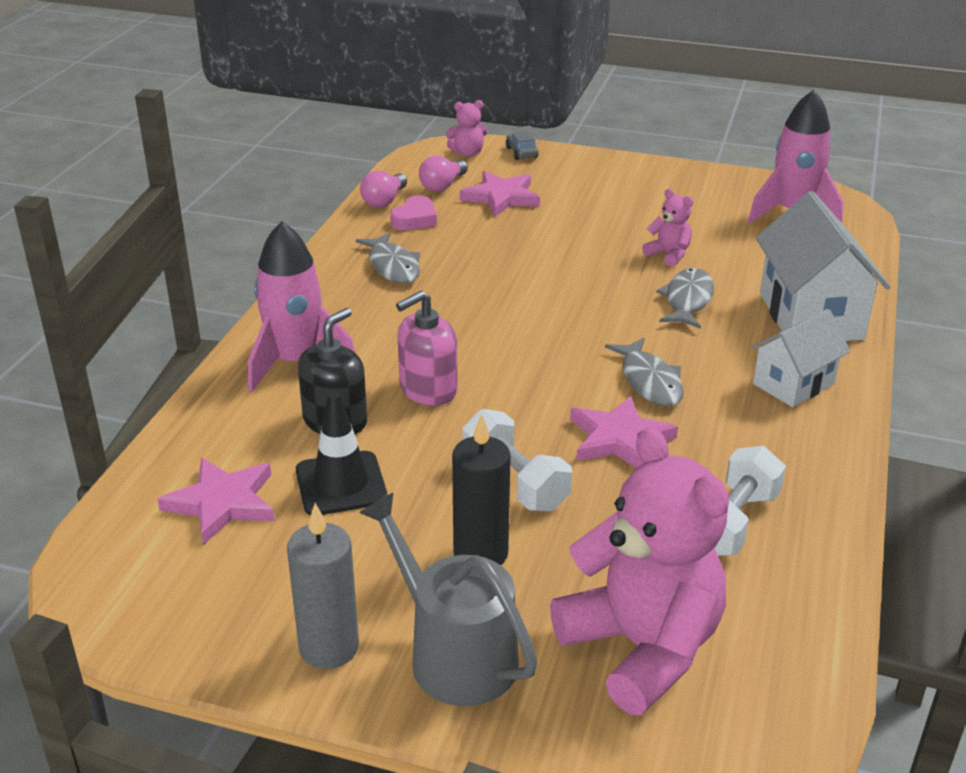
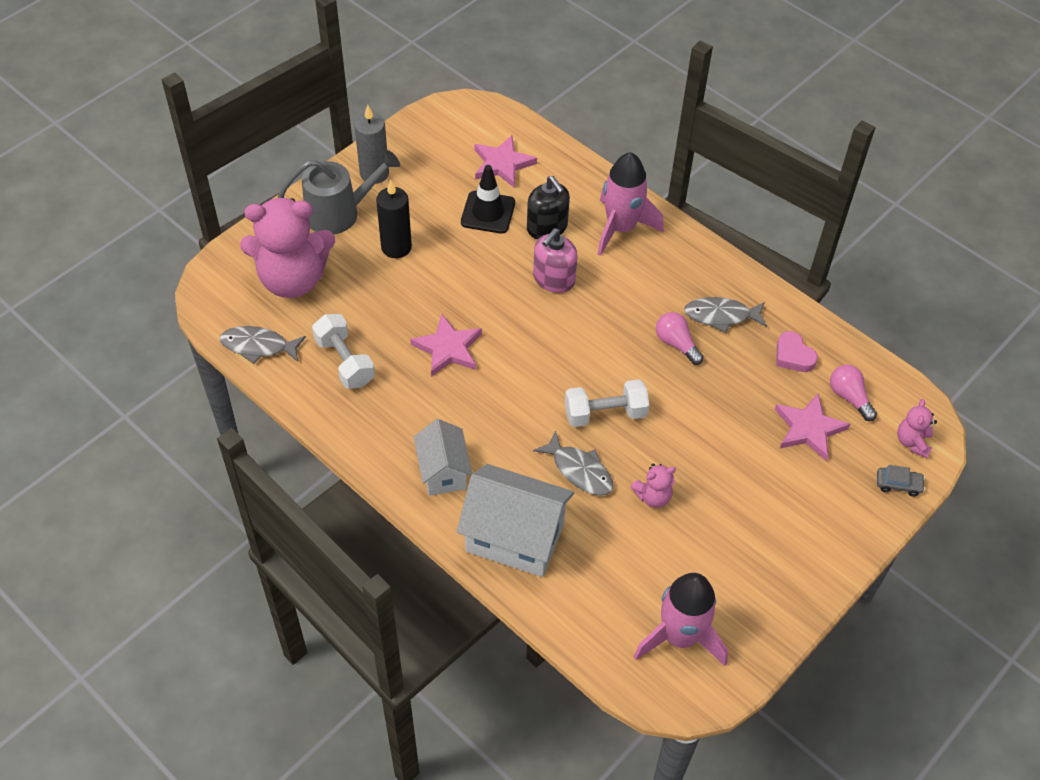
camera: 115 degrees right, 20 degrees up
pink light bulb [360,170,407,208] -> pink light bulb moved to [656,312,704,365]
pink soap dispenser [396,291,457,406] -> pink soap dispenser turned 135 degrees counterclockwise [533,228,578,293]
white dumbbell [462,409,572,512] -> white dumbbell moved to [565,379,649,427]
grey fish [605,338,684,406] -> grey fish moved to [220,326,306,364]

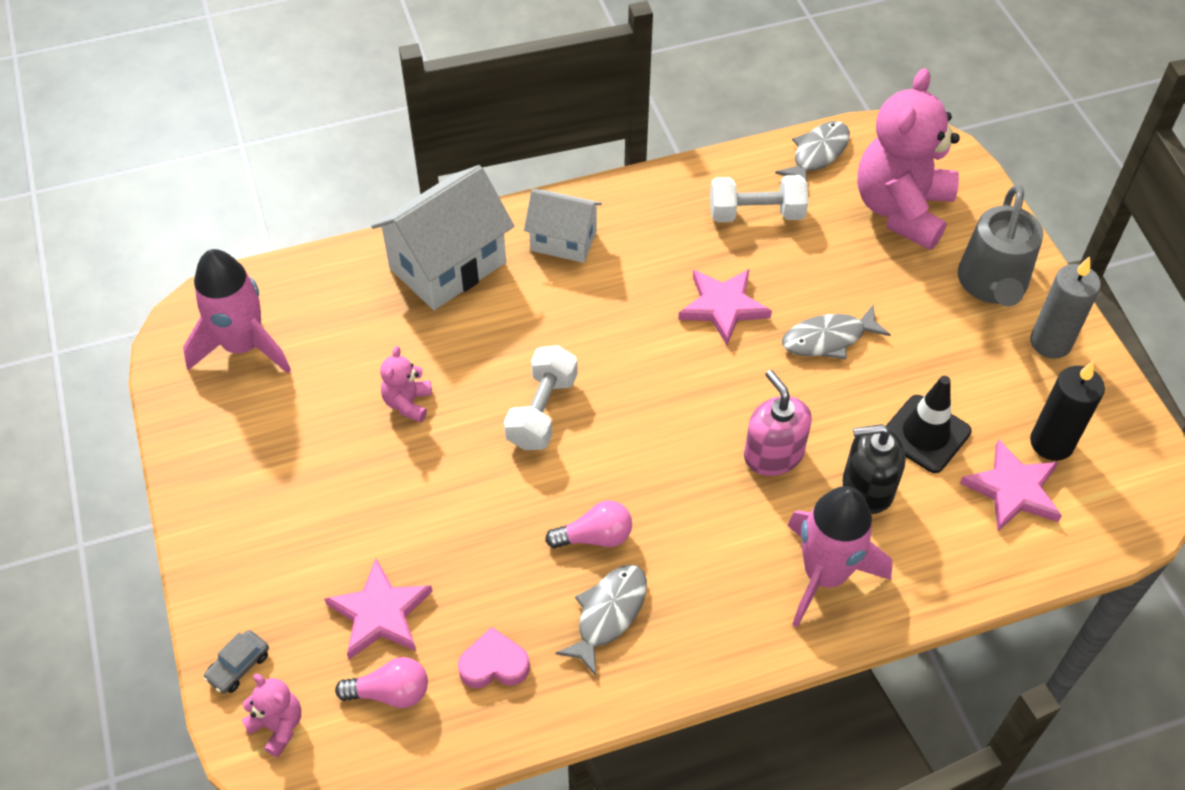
camera: 120 degrees right, 0 degrees up
black candle [376,180,412,258] -> black candle moved to [1030,361,1105,461]
grey fish [533,431,614,495] -> grey fish moved to [782,304,891,359]

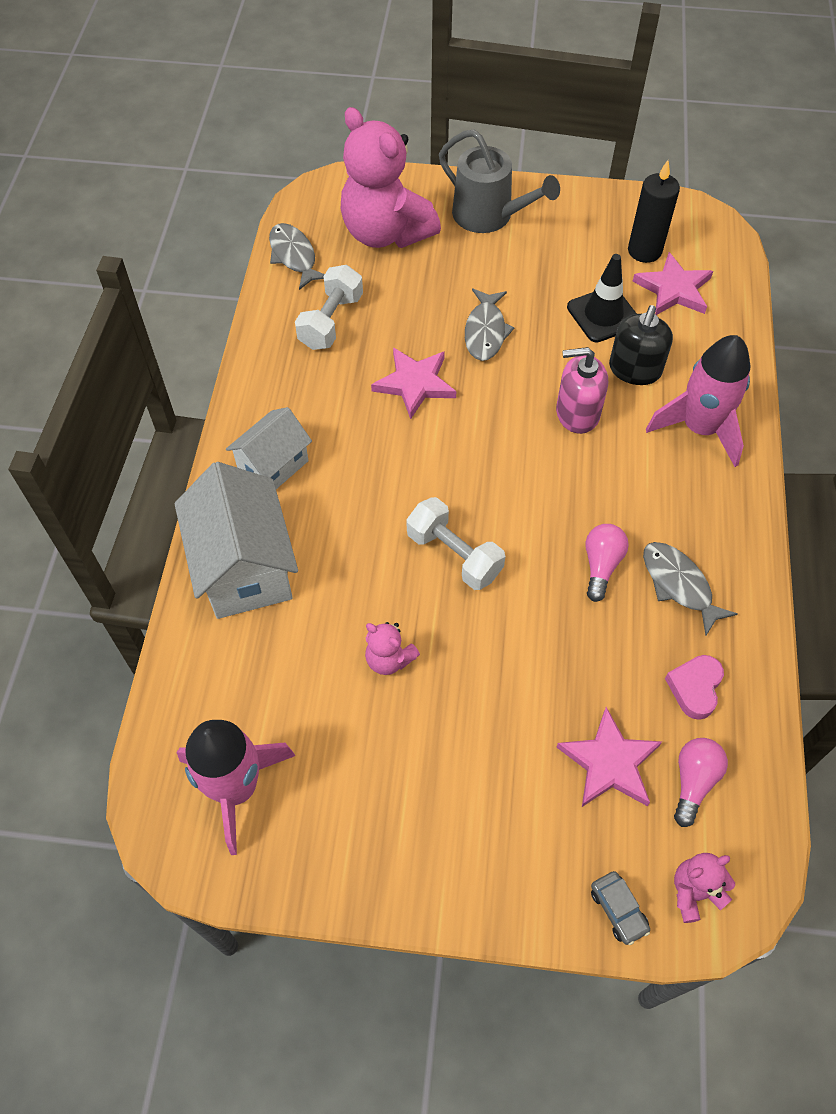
camera: 65 degrees left, 5 degrees up
grey candle [1030,256,1101,359] -> none

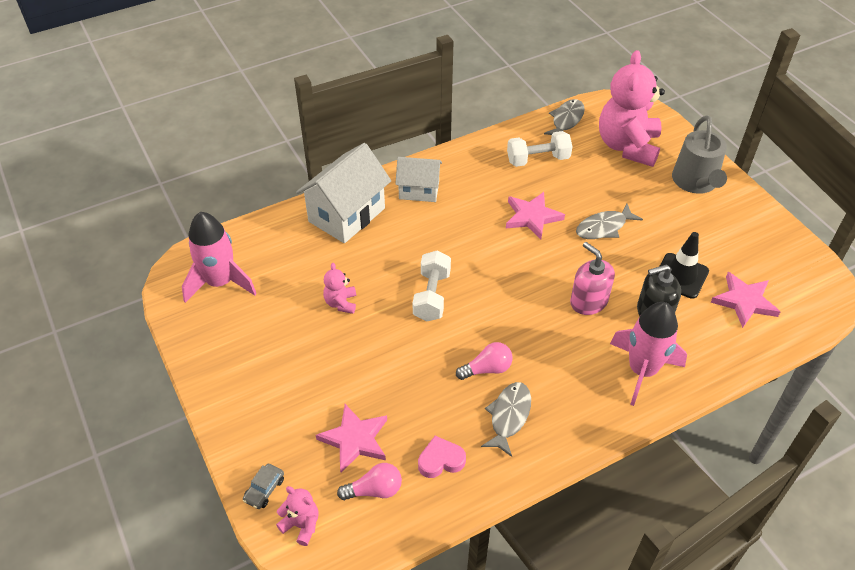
camera: 55 degrees right, 10 degrees down
black candle [628,160,680,263] -> none

